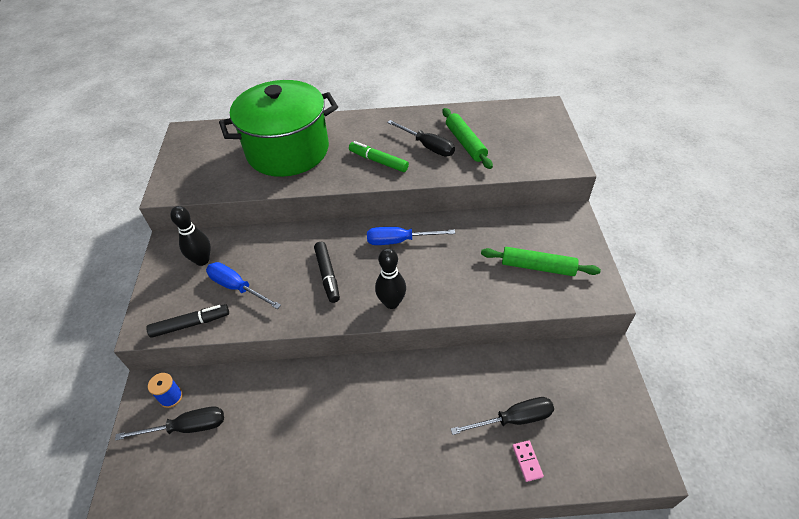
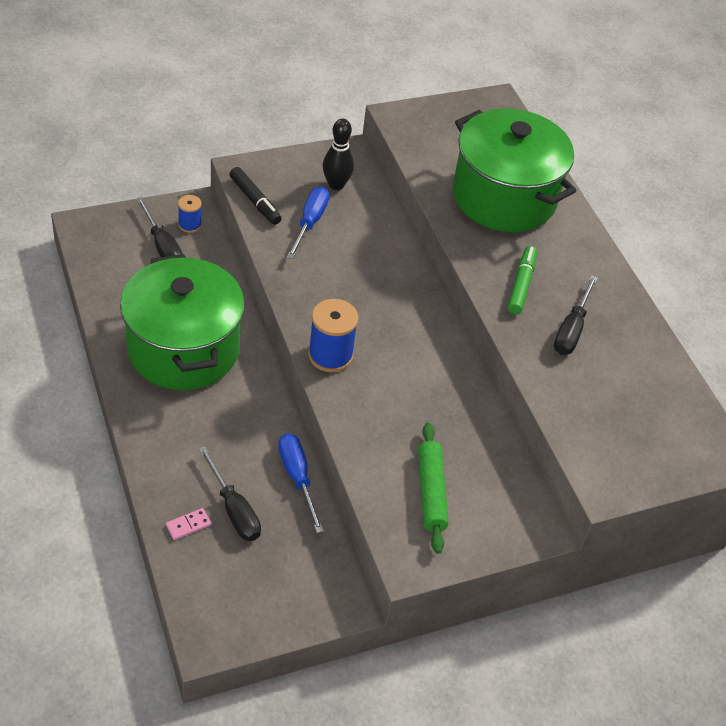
camera: 65 degrees right, 0 degrees up
black marker [314,242,340,303] -> none
blue screwdriver [367,227,455,245] -> blue screwdriver moved to [278,433,324,533]
black bowling pin [375,248,406,309] -> blue spool [308,299,359,372]
green rolling pin [443,108,493,169] -> none
none -> green pot [120,254,245,390]

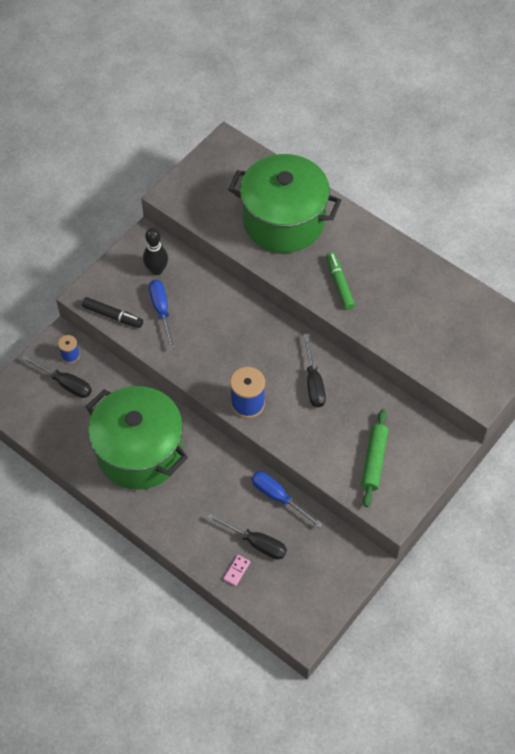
camera: 25 degrees left, 10 degrees up
green rolling pin [418,423,449,554] -> green rolling pin turned 45 degrees clockwise [361,409,389,507]
black screwdriver [554,275,598,355] -> black screwdriver moved to [303,334,326,408]

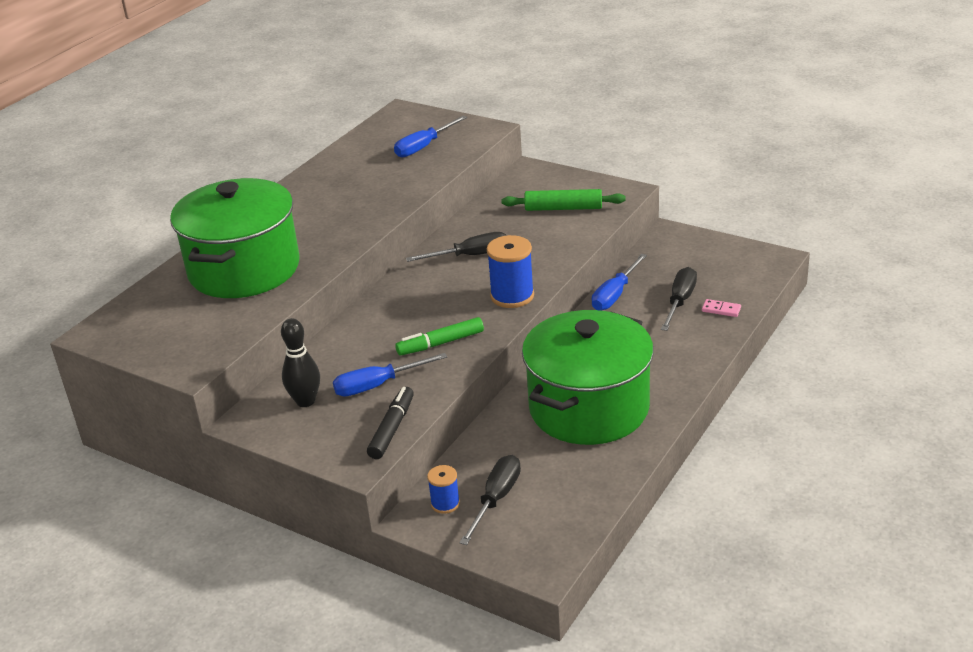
camera: 95 degrees left, 25 degrees down
green marker [326,252,355,310] -> green marker moved to [395,317,484,355]
none -> blue screwdriver [394,116,467,158]

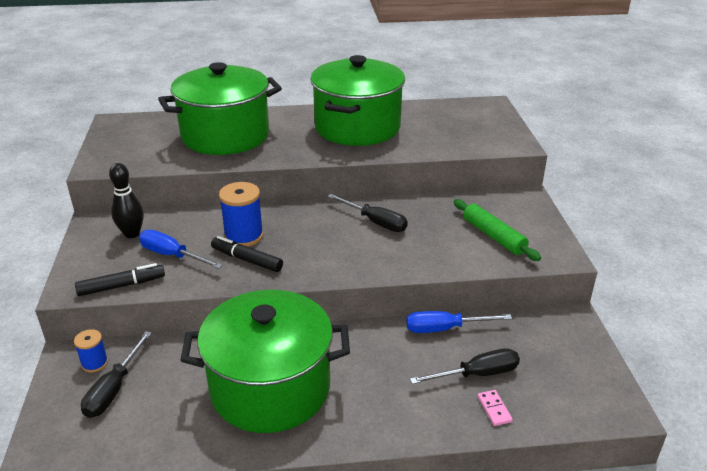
camera: 50 degrees right, 0 degrees up
blue screwdriver [394,116,467,158] -> none
green marker [395,317,484,355] -> black marker [211,236,283,272]
black screwdriver [459,455,521,545] -> black screwdriver turned 120 degrees clockwise [81,331,152,418]
blue spool [487,235,534,308] -> blue spool moved to [219,182,264,247]
none -> green pot [310,55,405,146]

